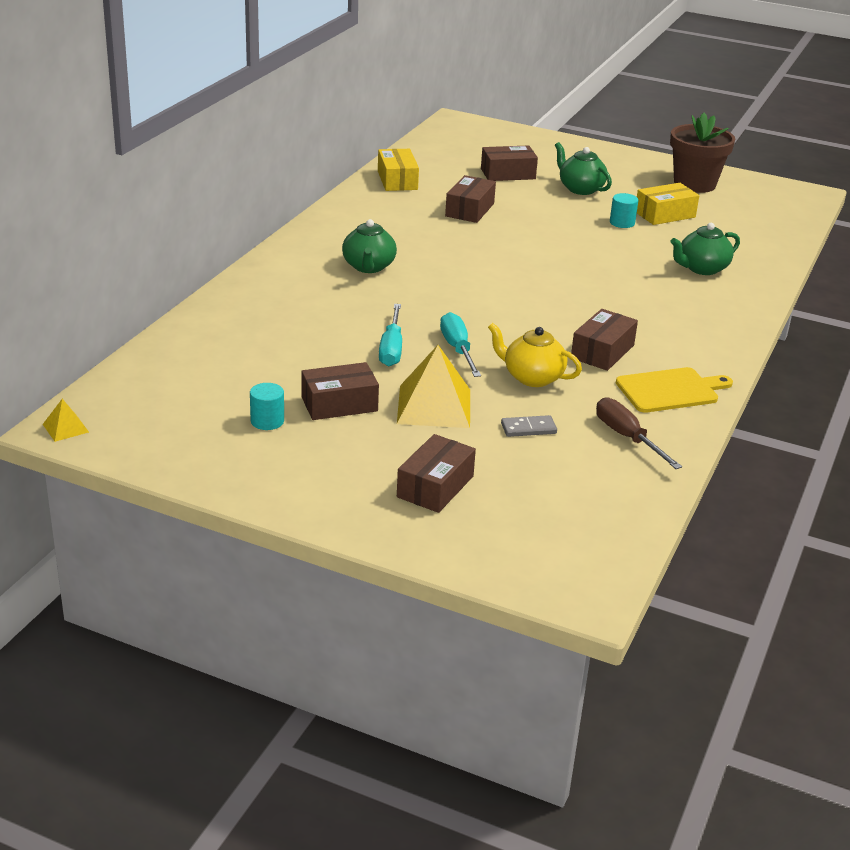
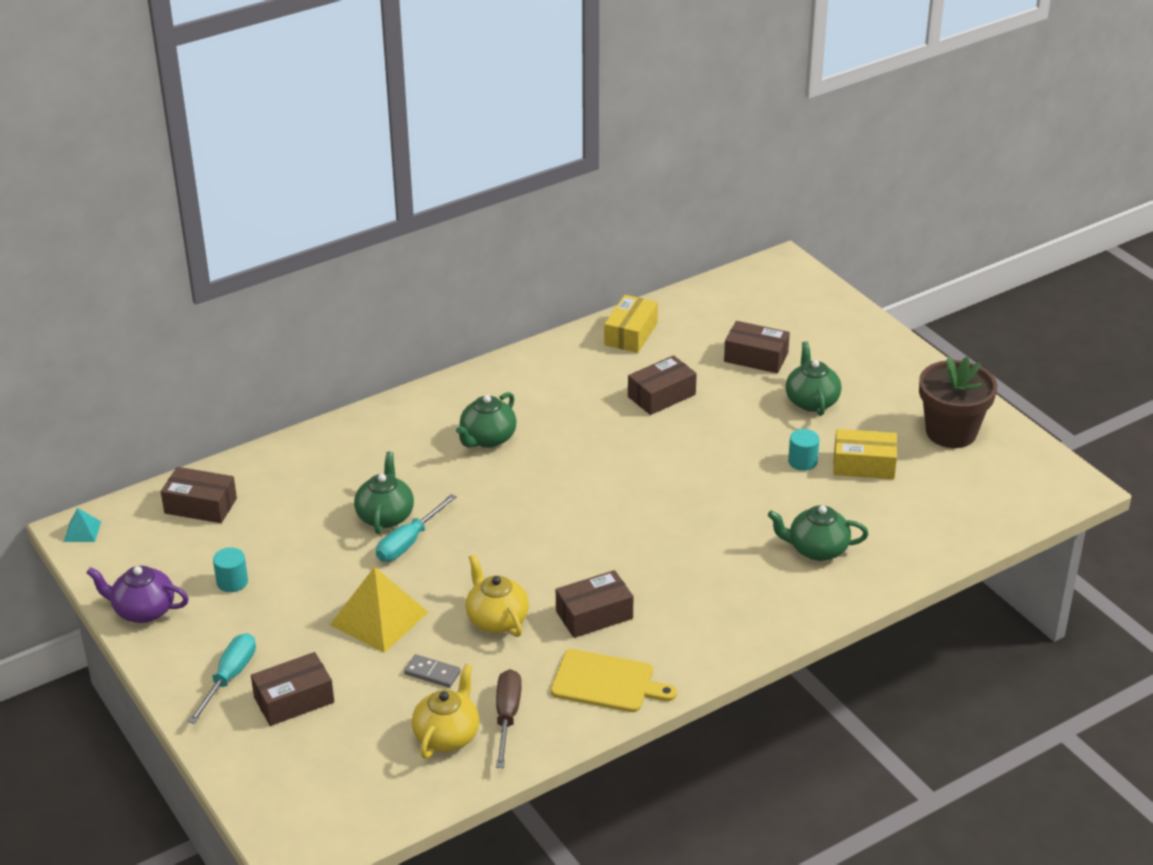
camera: 35 degrees right, 5 degrees up
yellow pyramid [43,399,89,442] -> turquoise pyramid [64,508,101,542]
brown box [301,362,379,420] -> brown box moved to [161,467,237,523]
turquoise screwdriver [440,312,481,377] -> turquoise screwdriver moved to [188,633,256,724]
none -> purple teapot [86,566,189,623]
none -> green teapot [354,451,414,534]
none -> yellow teapot [412,664,479,759]

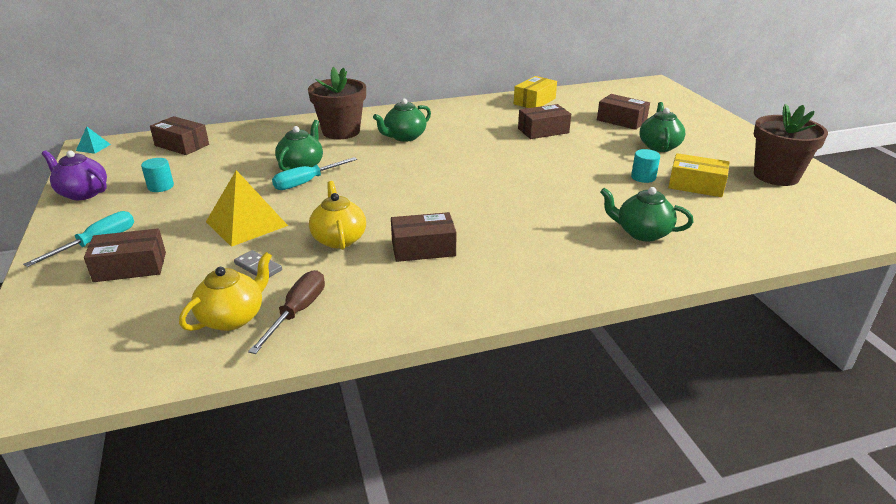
camera: 15 degrees right, 5 degrees down
yellow cutting board [551,649,677,712] -> none
none -> brown flower pot [308,67,366,139]

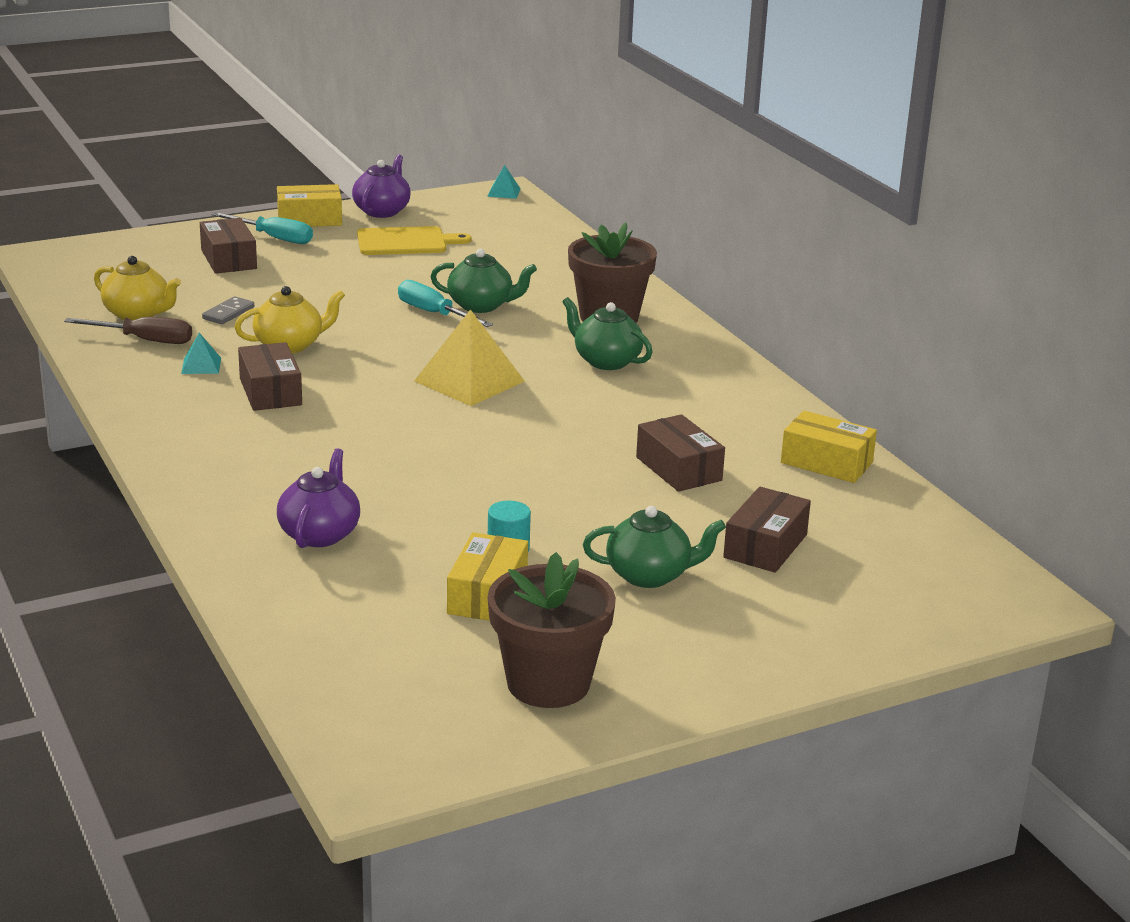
camera: 80 degrees right, 5 degrees down
turquoise cylinder [141,158,174,192] -> yellow cutting board [357,226,471,255]
brown box [150,116,209,155] -> none
yellow pyramid [206,170,288,247] -> yellow pyramid moved to [414,309,525,406]
green teapot [600,187,694,242] -> purple teapot [277,448,360,548]
none -> turquoise pyramid [181,333,221,374]
none -> yellow box [277,184,342,227]

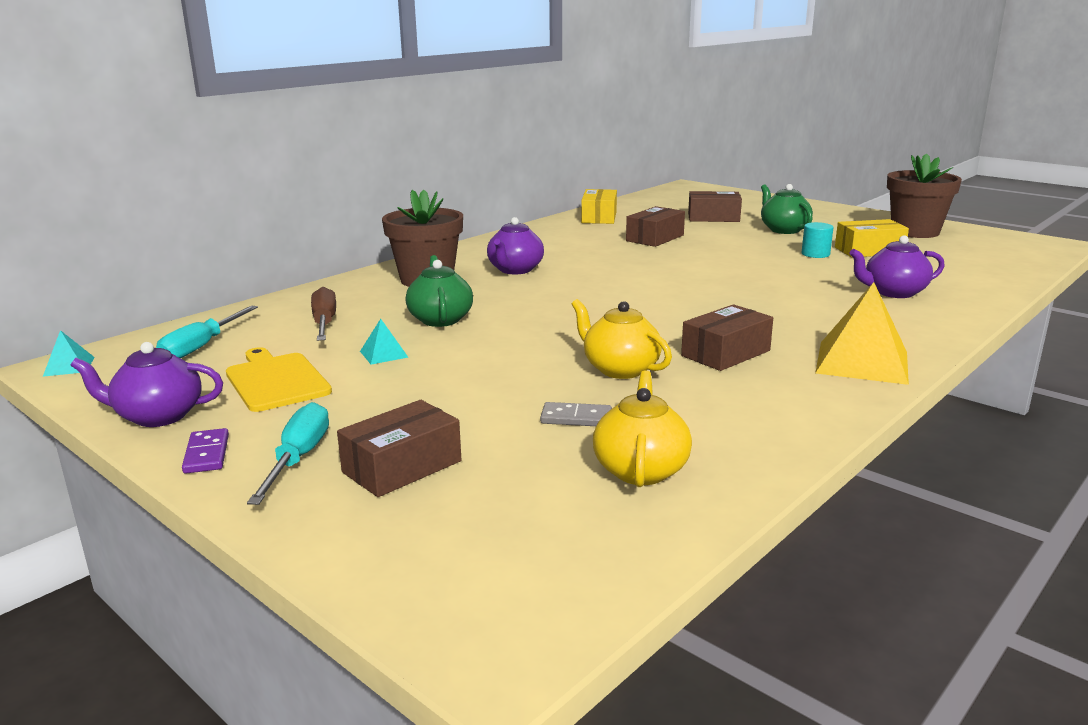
camera: 110 degrees left, 5 degrees down
brown screwdriver [64,317,192,344] -> brown screwdriver moved to [311,287,336,341]
turquoise pyramid [181,333,221,374] -> turquoise pyramid moved to [360,319,408,365]
yellow box [277,184,342,227] -> purple domino [182,428,229,474]
turquoise screwdriver [398,280,493,327] -> turquoise screwdriver moved to [156,306,258,358]
yellow pyramid [414,309,525,406] -> yellow pyramid moved to [815,282,909,385]
green teapot [562,297,653,370] -> purple teapot [487,217,544,274]

